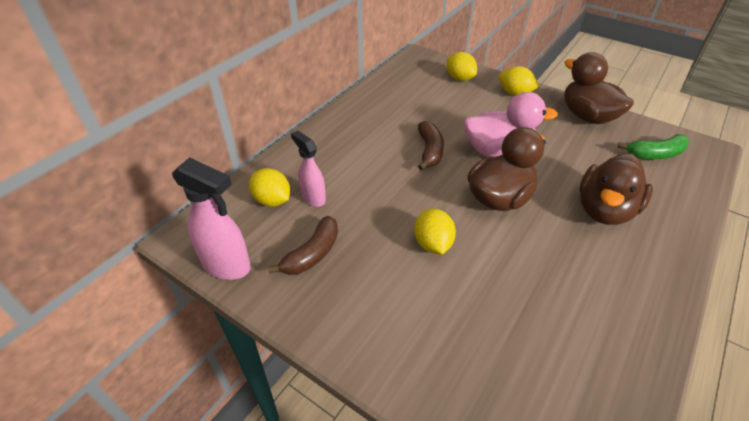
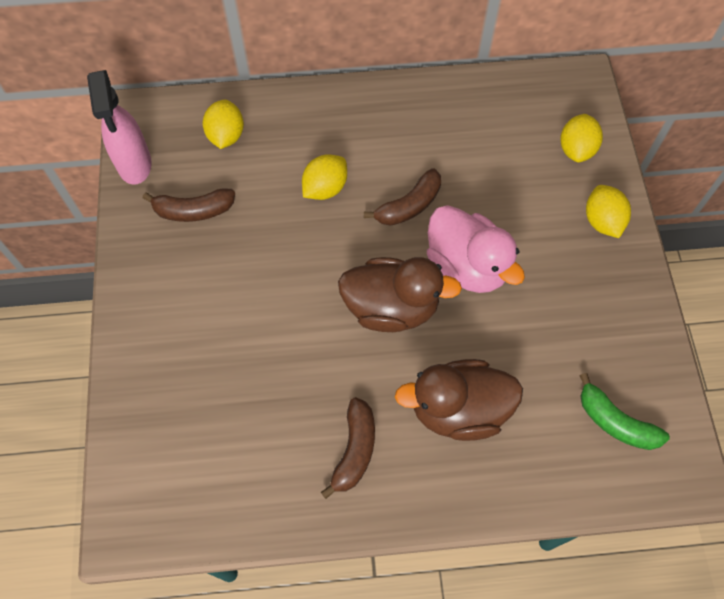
camera: 50 degrees right, 20 degrees up
pink spray bottle [291,131,326,207] -> none
yellow lemon [414,208,456,255] -> yellow lemon moved to [302,154,347,200]
brown duck [564,52,634,124] -> none
none -> brown banana [321,397,375,499]

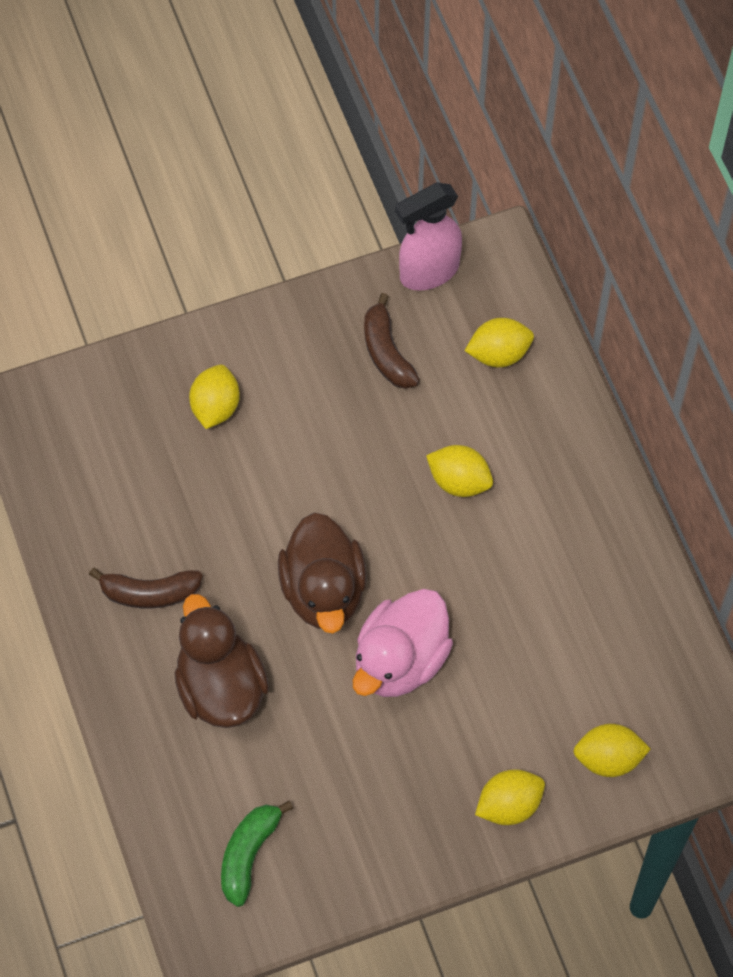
camera: 75 degrees right, 0 degrees up
brown banana [364,168,441,226] -> none
none -> yellow lemon [189,365,240,429]

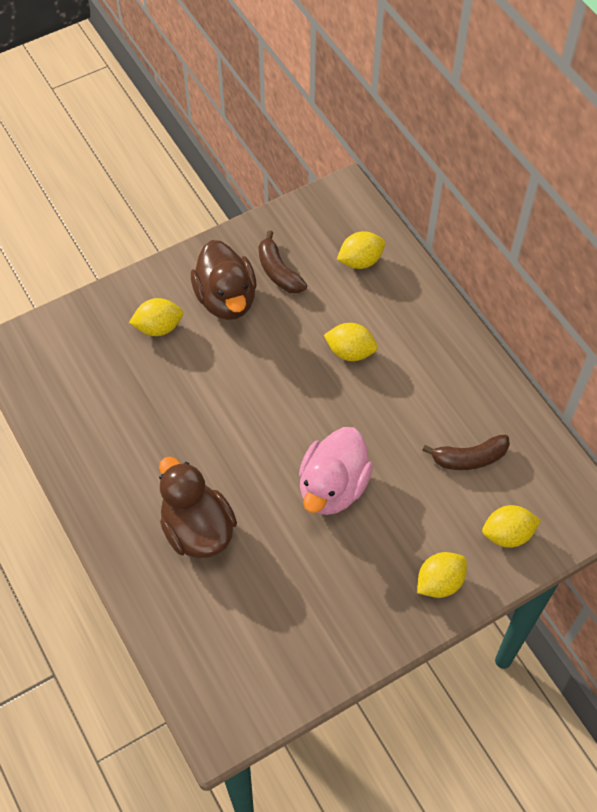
camera: 10 degrees left, 5 degrees down
brown banana [89,568,203,609] -> brown banana moved to [422,435,510,470]
yellow lemon [189,365,240,429] -> yellow lemon turned 75 degrees clockwise [129,298,183,336]
green banana [221,801,293,907] -> none
brown duck [278,512,367,634] -> brown duck moved to [191,240,257,320]
pink spray bottle [395,183,462,291] -> none

